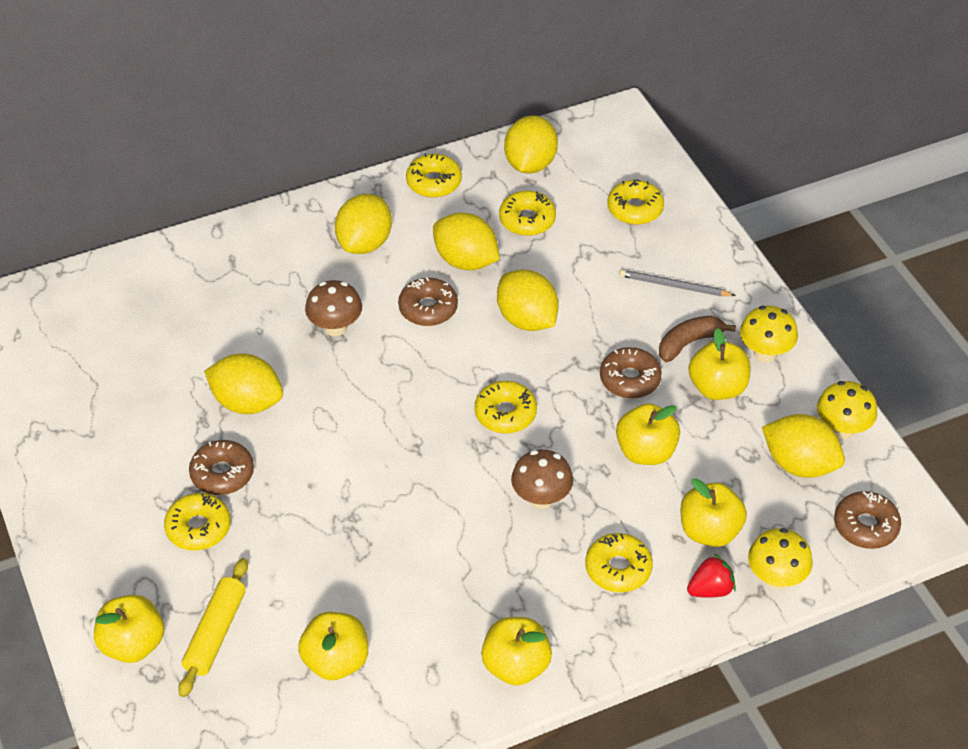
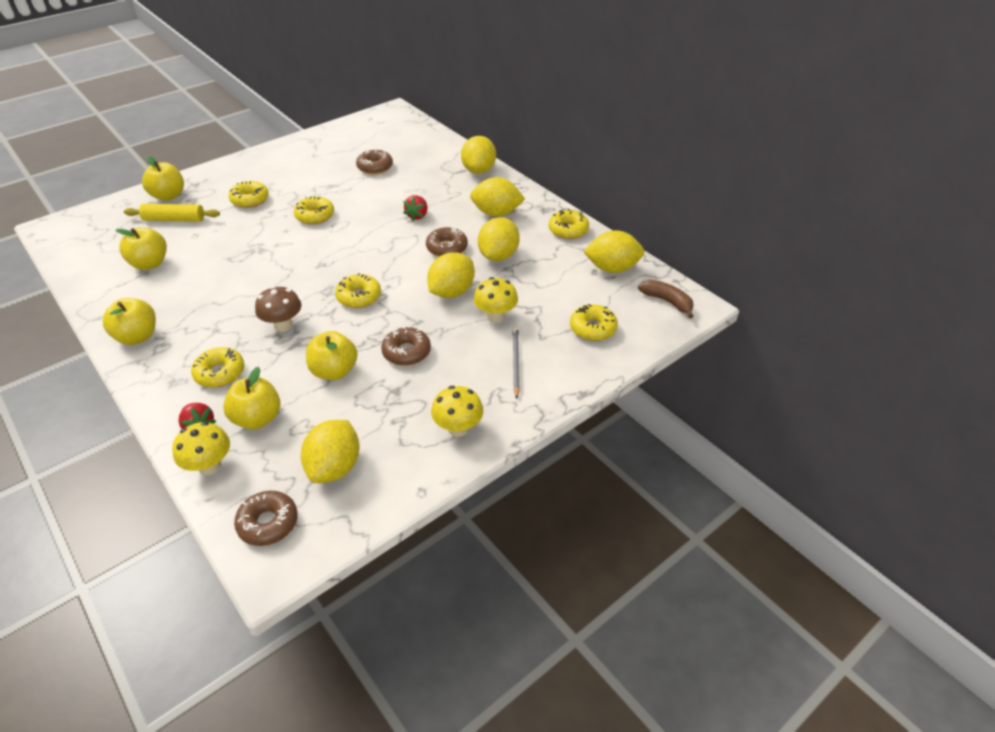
camera: 75 degrees right, 5 degrees down
brown donut [189,440,254,495] -> brown donut moved to [356,149,393,174]
yellow lemon [204,353,283,414] -> yellow lemon moved to [461,136,496,174]
brown mushroom [305,280,362,336] -> red strawberry [403,195,428,221]
yellow donut [499,191,556,236] -> yellow donut moved to [294,196,334,225]
brown banana [659,316,736,362] -> brown banana moved to [638,280,694,318]
yellow apple [689,328,751,400] -> none
yellow mushroom [817,381,877,439] -> yellow mushroom moved to [473,277,518,323]

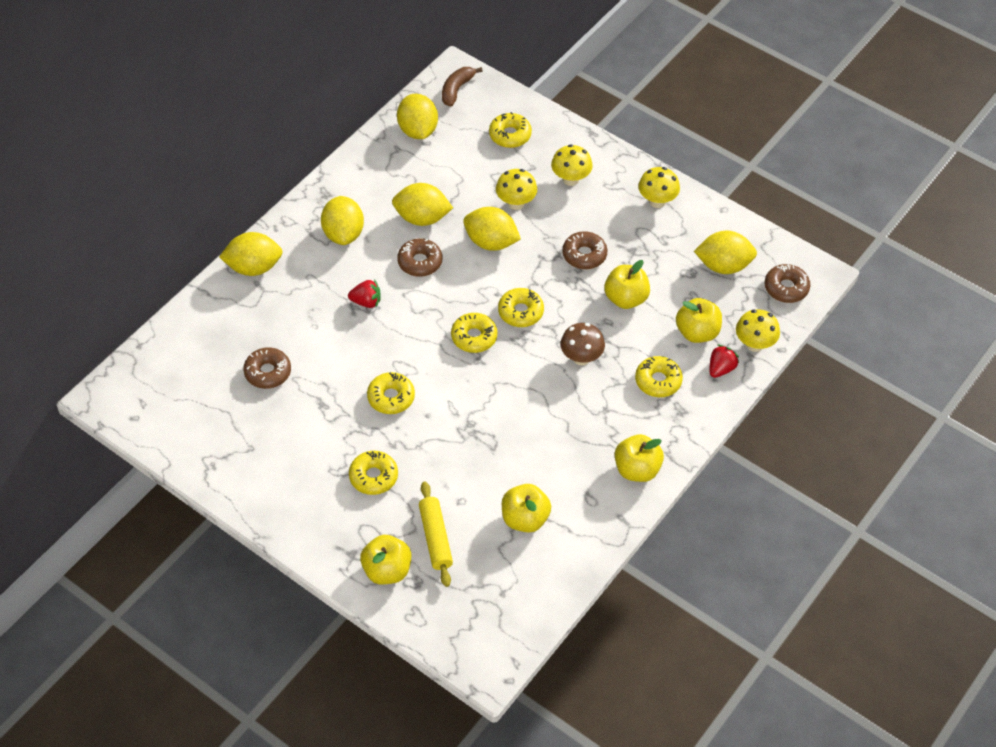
camera: 105 degrees left, 10 degrees up
grey pencil [512,327,520,399] -> yellow mushroom [551,144,593,186]
yellow donut [549,209,589,239] -> yellow donut moved to [451,313,498,353]

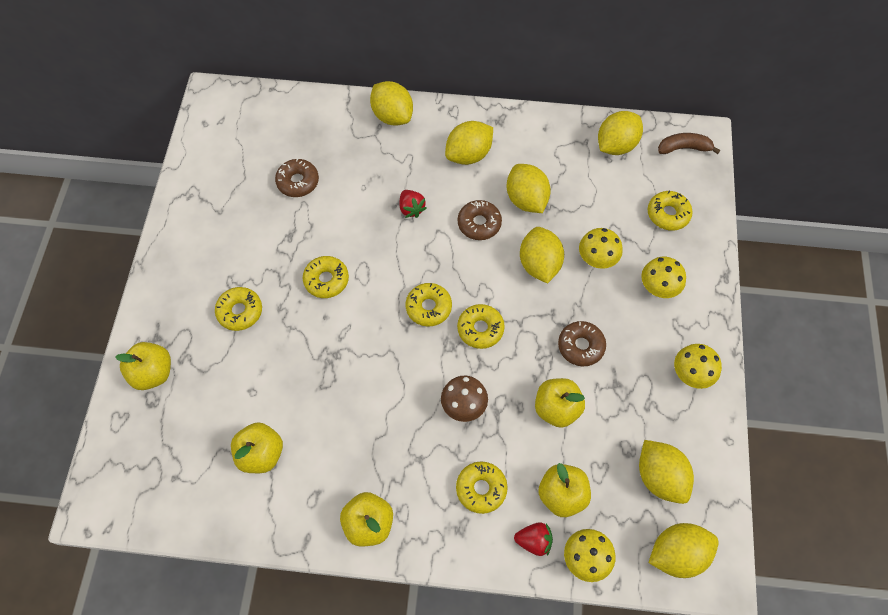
camera: 60 degrees right, 10 degrees up
yellow rolling pin [419,481,453,587] -> none
brown donut [765,264,810,303] -> yellow lemon [648,523,719,578]

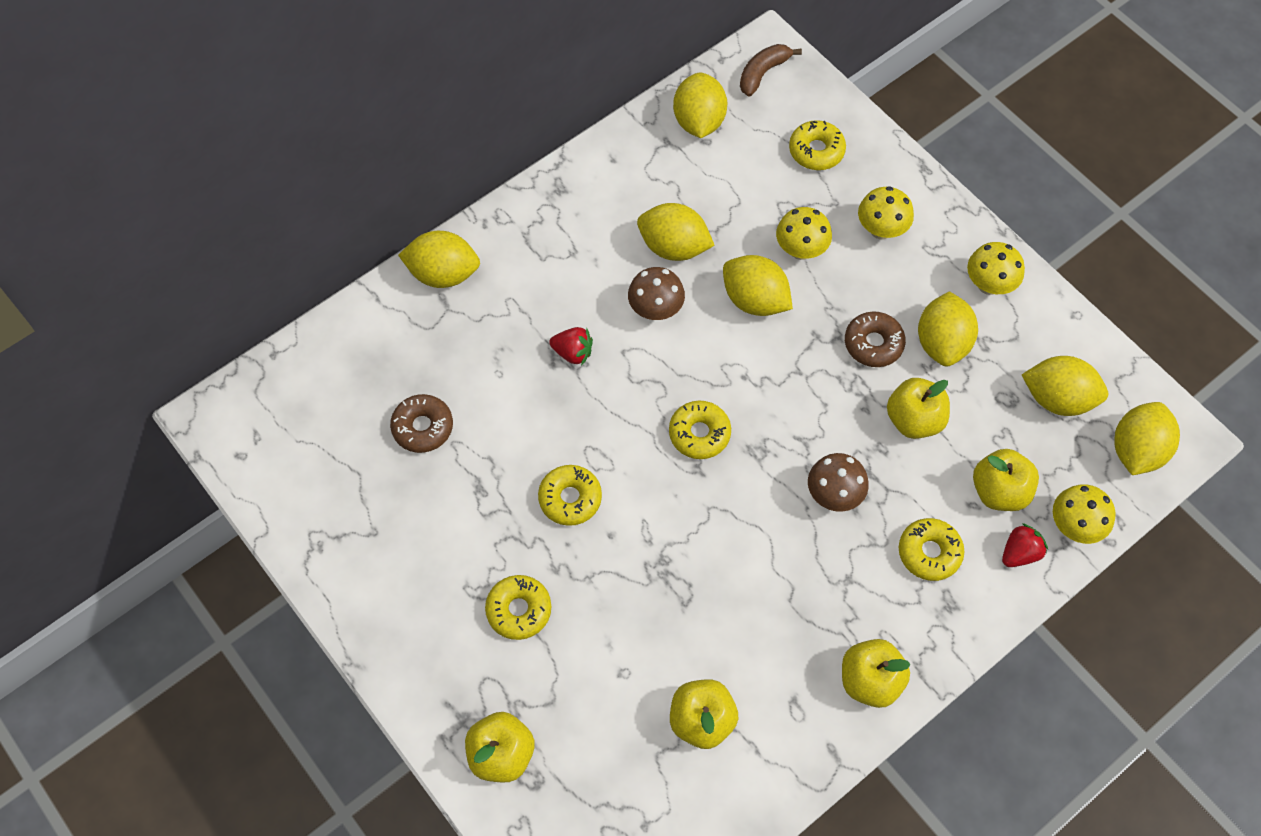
camera: 45 degrees left, 0 degrees up
yellow lemon [445,121,493,165] -> yellow lemon moved to [918,291,978,366]
yellow donut [457,304,505,349] -> none
brown donut [458,200,502,240] -> brown mushroom [628,267,685,320]

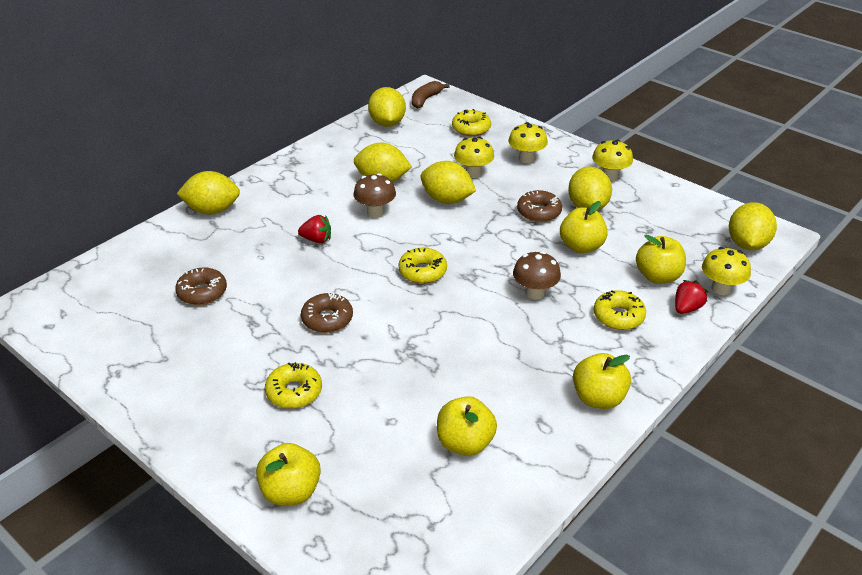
camera: 10 degrees left, 25 degrees down
yellow donut [538,465,602,526] -> brown donut [301,292,353,333]
yellow lemon [1022,356,1108,416] -> none

